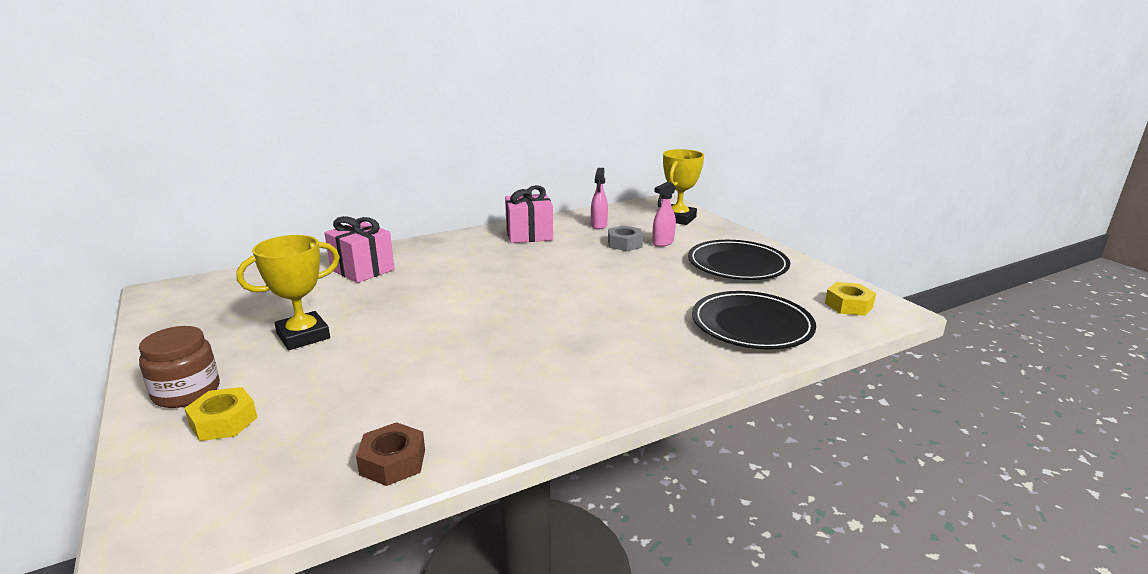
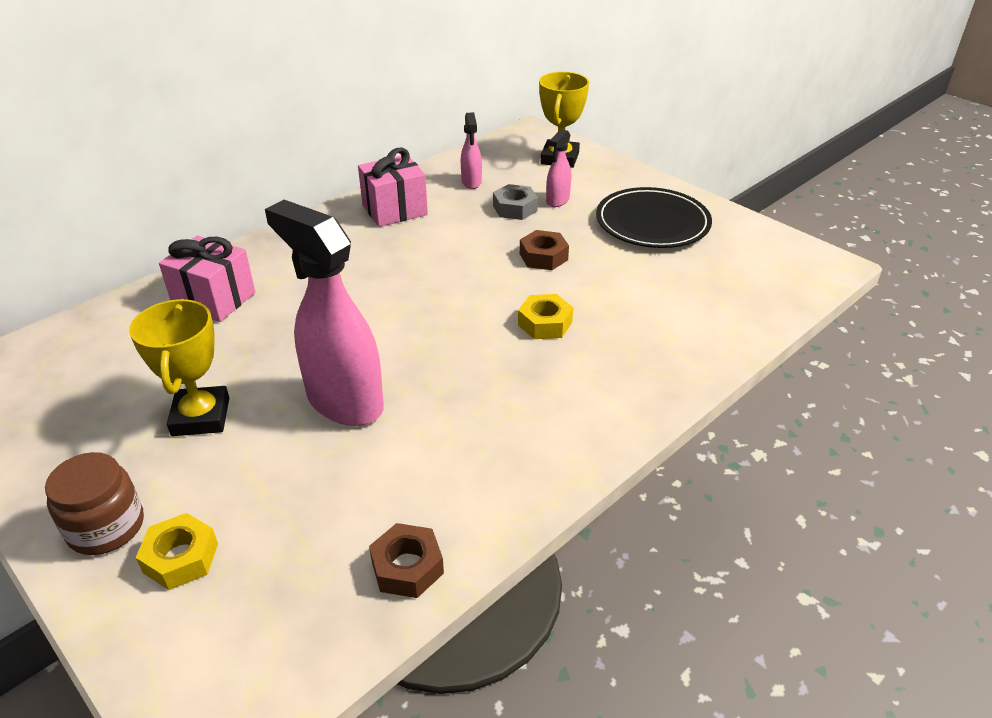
camera: 15 degrees left, 15 degrees up
yellow trophy [236,235,340,350] -> yellow trophy turned 45 degrees counterclockwise [129,299,229,436]
black plate [692,291,816,350] -> none
yellow nut [825,282,876,316] -> yellow nut moved to [518,294,573,339]
none -> pink spray bottle [265,200,384,426]
none -> brown nut [520,230,569,270]

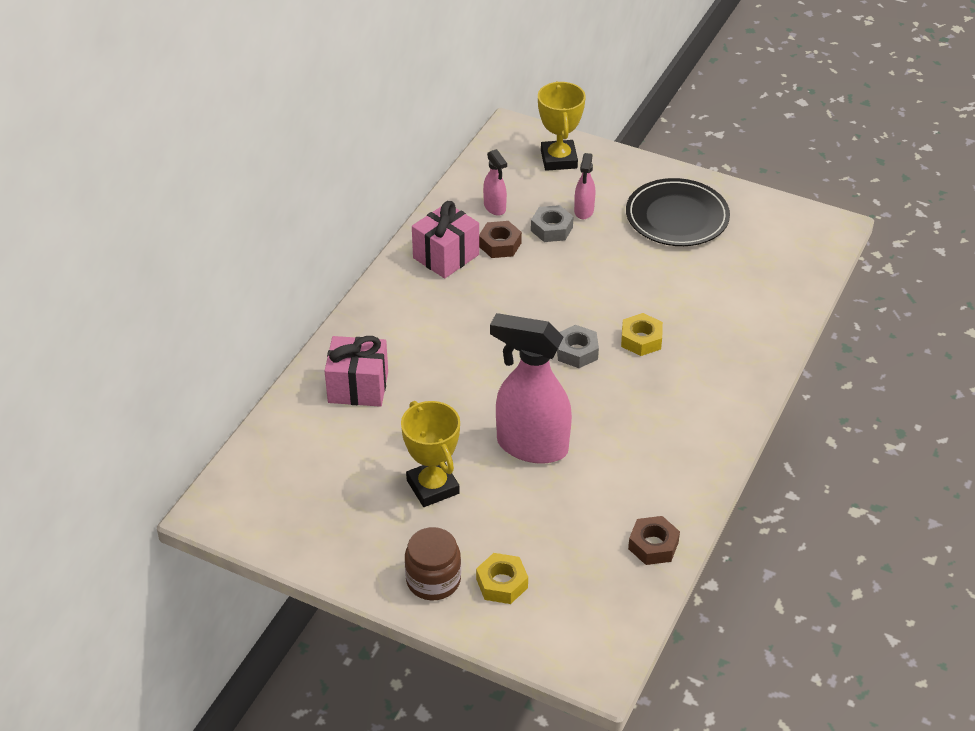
camera: 20 degrees left, 5 degrees up
brown nut [520,230,569,270] -> brown nut moved to [479,221,522,258]
none -> grey nut [557,325,599,368]

